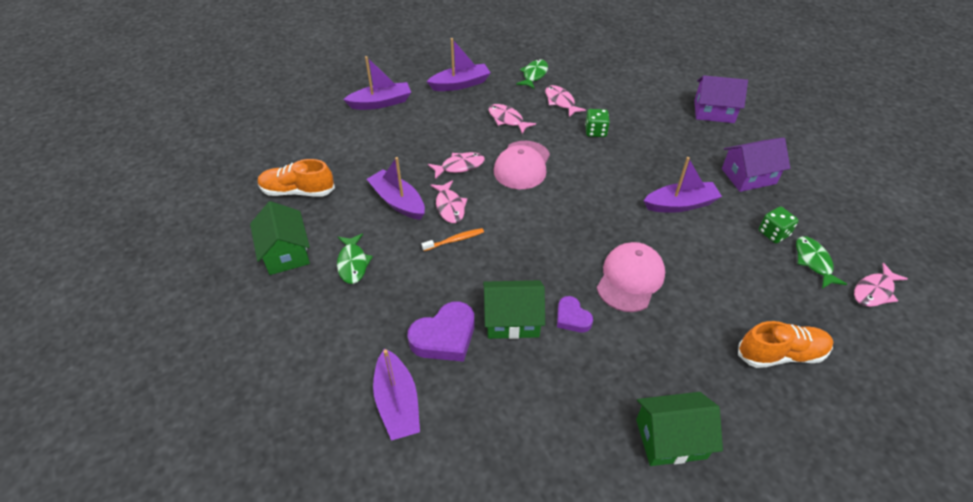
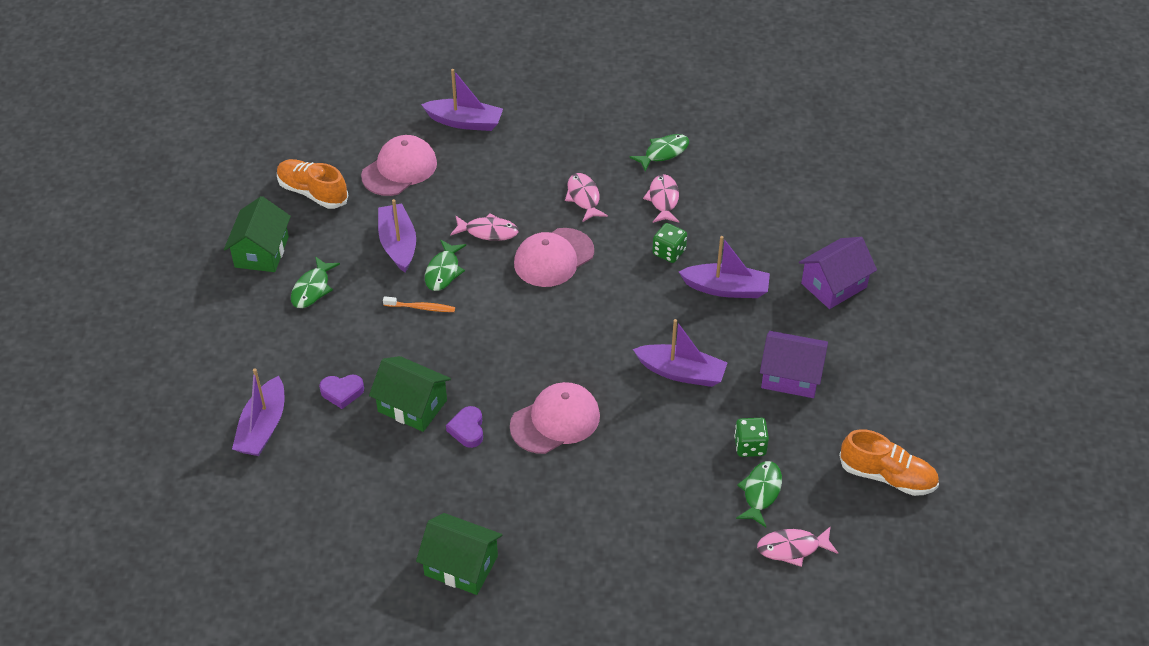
camera: 30 degrees right, 0 degrees up
purple heart [408,301,474,362] -> purple heart [319,375,364,409], size x0.59
purple boat [426,38,491,91] -> purple boat moved to [679,236,770,298]
pink fish [430,180,468,223] -> green fish [425,240,466,291]
purple house [694,75,748,123] -> purple house turned 75 degrees counterclockwise [799,237,877,309]
orange shoe [738,321,833,368] -> orange shoe moved to [839,429,939,496]
none -> pink cap [361,135,437,196]

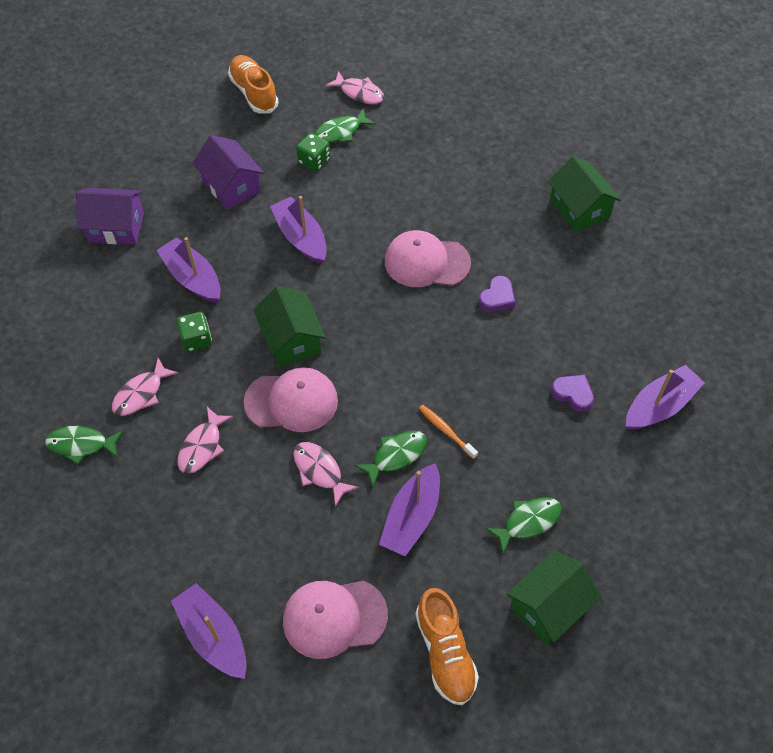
camera: 140 degrees left, 10 degrees up
green house [369,356,451,432] -> green house moved to [253,286,326,367]

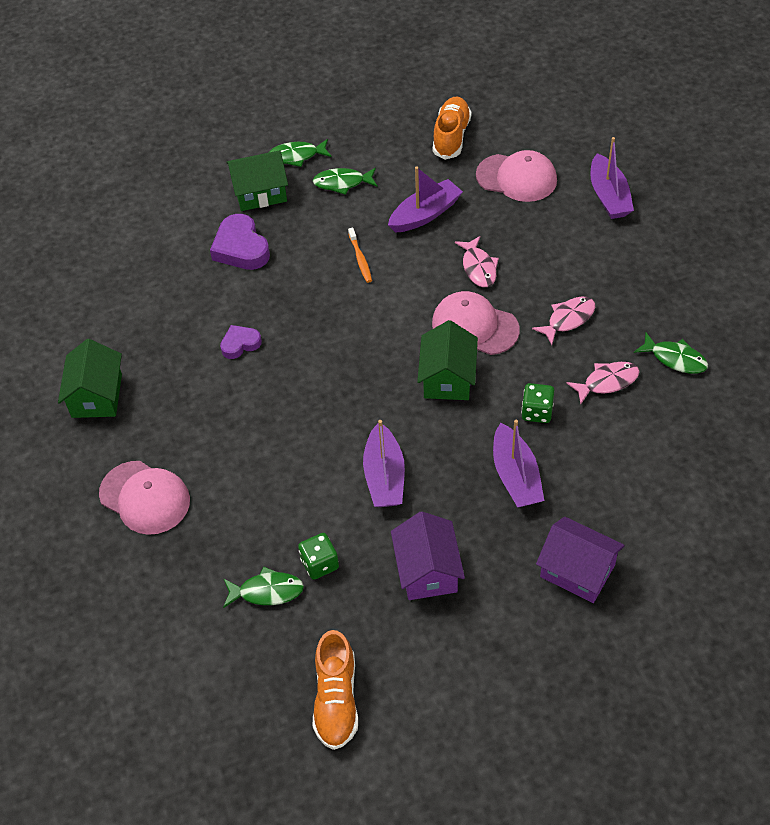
camera: 150 degrees left, 5 degrees down
pink fish [325,71,384,104] -> none
green fish [355,431,427,487] -> green fish moved to [269,139,331,167]
pink cap [385,230,471,287] -> pink cap moved to [99,461,190,535]
green house [506,550,602,645] -> green house moved to [227,150,288,211]
purple heart [551,375,594,412] -> purple heart [210,214,270,270], size x1.68
purple boat [626,365,705,430] -> none

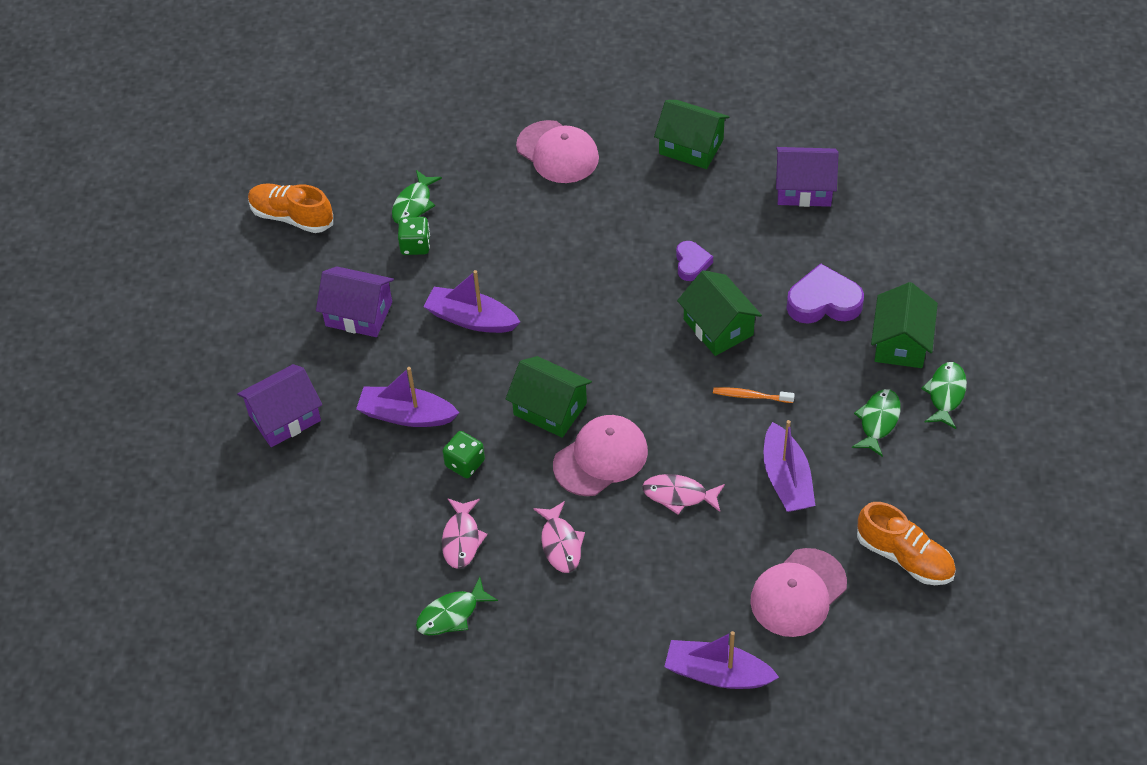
camera: 115 degrees right, 0 degrees up
pink cap [99,461,190,535] -> pink cap turned 105 degrees counterclockwise [516,120,599,183]
none -> green house [677,270,762,356]
none -> purple house [776,147,839,207]

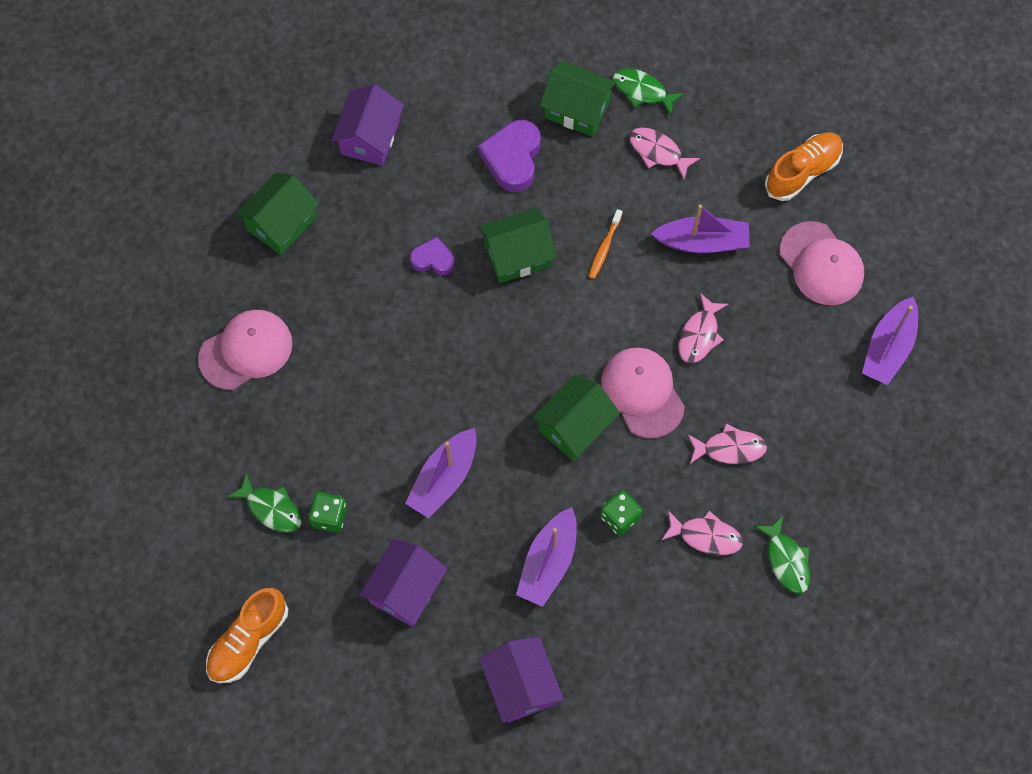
camera: 80 degrees left, 15 degrees up
green fish [852,389,901,457] -> pink fish [629,128,700,179]

